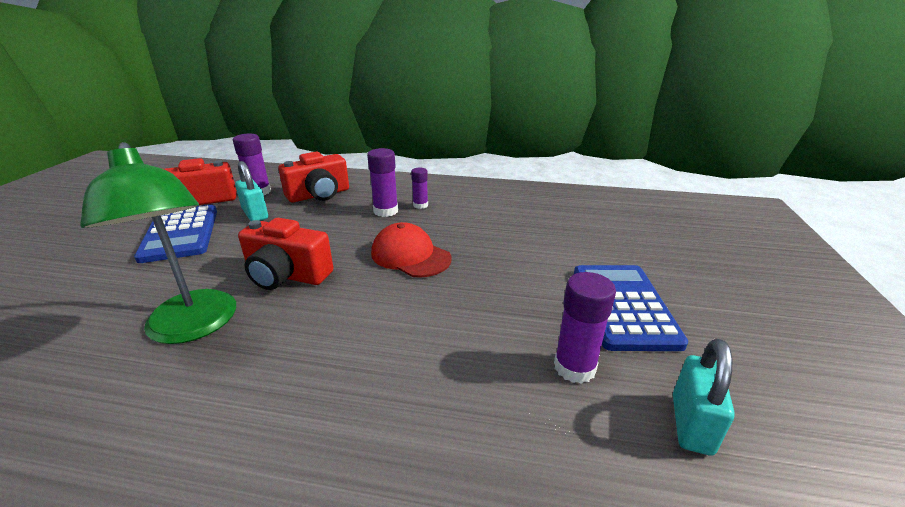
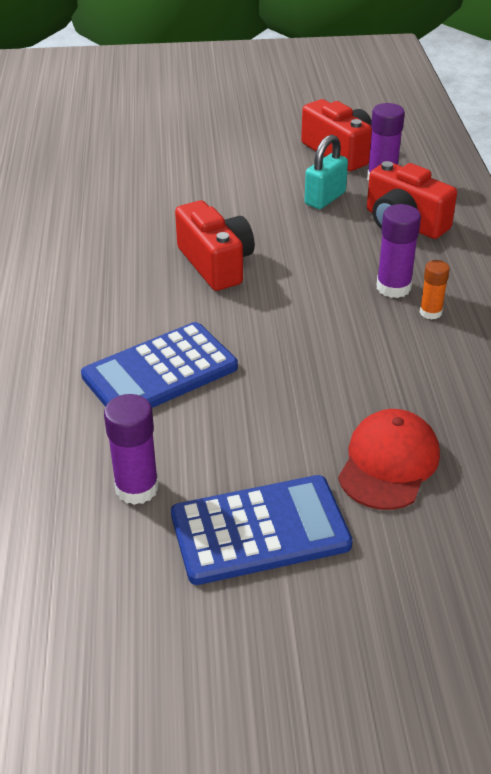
camera: 75 degrees right, 10 degrees up
green lamp [80,142,236,344] -> none
blue calculator [134,205,217,263] -> blue calculator moved to [81,322,238,408]
red camera [238,218,334,290] -> red camera turned 150 degrees clockwise [175,200,255,291]
red cap [371,222,451,277] -> red cap moved to [338,409,440,510]
purple glue stick [411,168,428,209] -> orange glue stick [419,260,450,319]
turquoise padlock [673,338,735,455] -> none

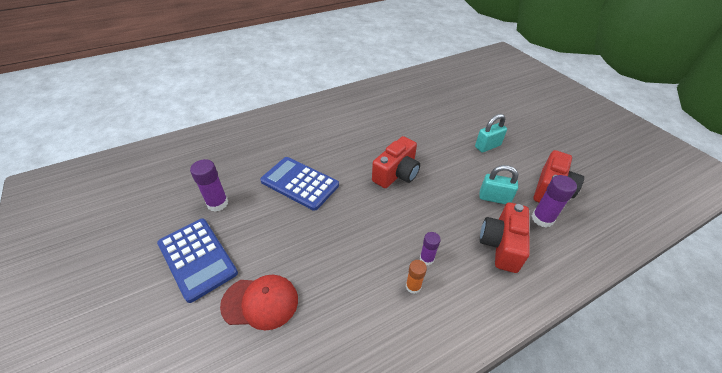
camera: 65 degrees right, 5 degrees up
purple glue stick [377,204,421,298] -> purple glue stick [420,232,441,265], size x0.63
none -> turquoise padlock [475,114,507,152]

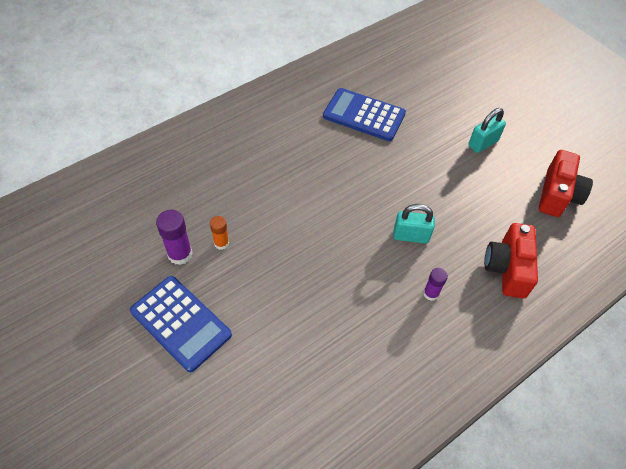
camera: 10 degrees left, 10 degrees up
red cap [220,275,298,330] -> none
blue calculator [260,157,339,211] -> blue calculator moved to [323,88,406,141]
red camera [372,136,420,188] -> none
orange glue stick [406,260,427,294] -> orange glue stick moved to [210,216,229,250]
turquoise padlock [479,165,518,204] -> turquoise padlock moved to [393,204,435,244]
purple glue stick [532,175,577,228] -> none

